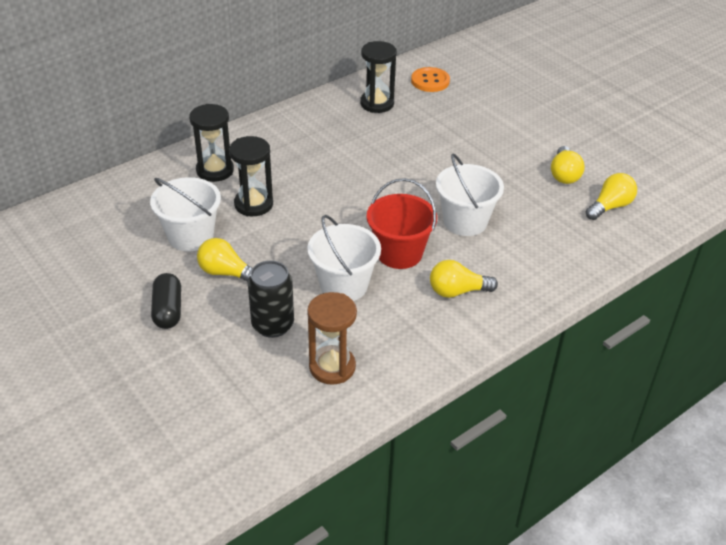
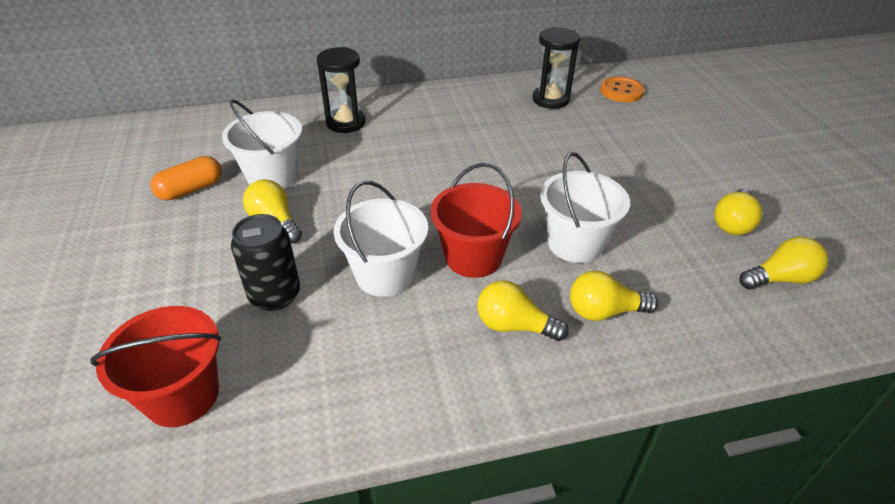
camera: 25 degrees right, 0 degrees up
black capsule [151,273,181,329] -> none
black hourglass [229,136,273,216] -> none
brown hourglass [307,292,357,385] -> none
none -> red bucket [90,306,222,427]
none -> orange capsule [150,156,222,201]
none -> yellow light bulb [570,271,659,321]

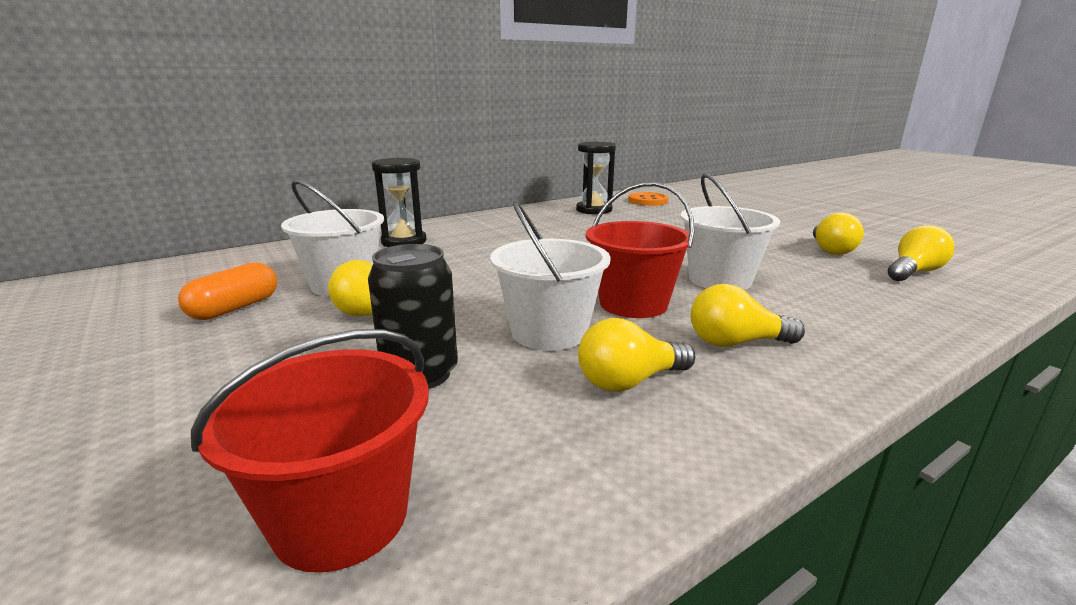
camera: 20 degrees left, 20 degrees down
yellow light bulb [570,271,659,321] -> yellow light bulb moved to [578,318,695,392]

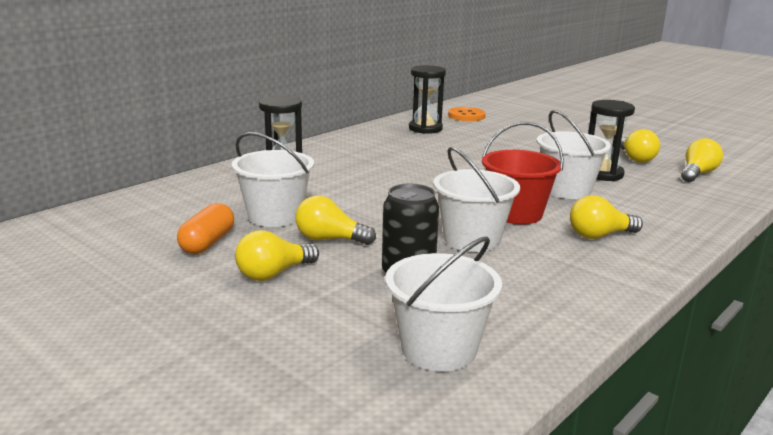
camera: 15 degrees left, 0 degrees up
red bucket [191,329,429,573] -> white bucket [385,236,502,371]
yellow light bulb [578,318,695,392] -> yellow light bulb moved to [235,230,319,281]
none -> black hourglass [588,100,635,181]

